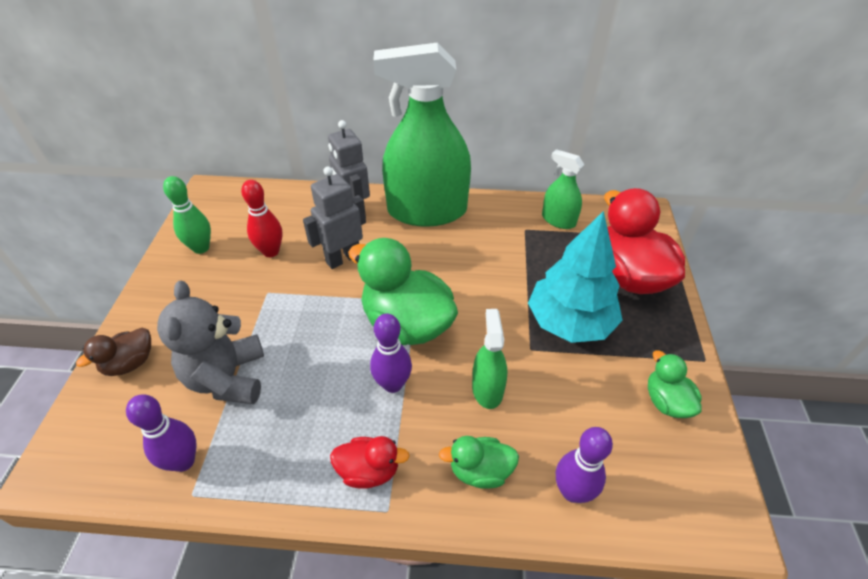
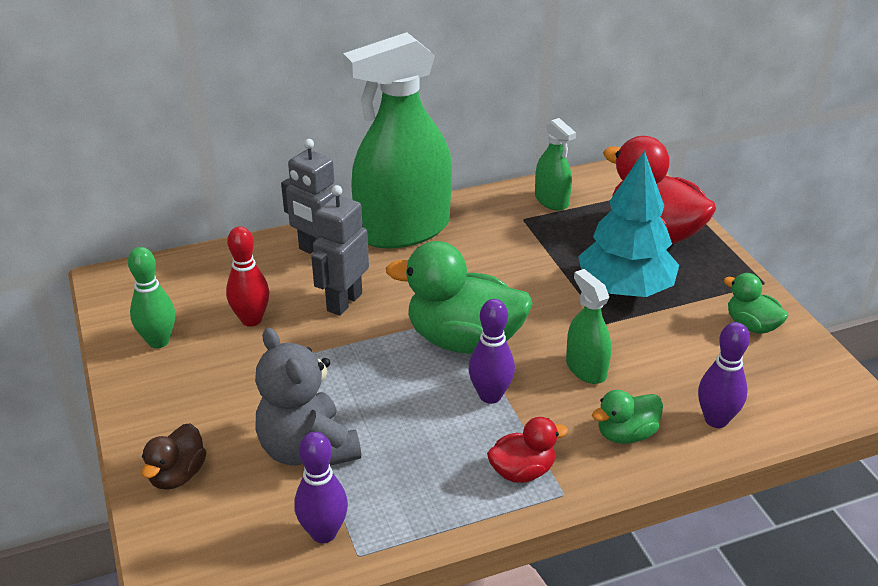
camera: 25 degrees left, 10 degrees down
green spray bottle [542,149,584,229] -> green spray bottle turned 135 degrees counterclockwise [535,118,576,211]

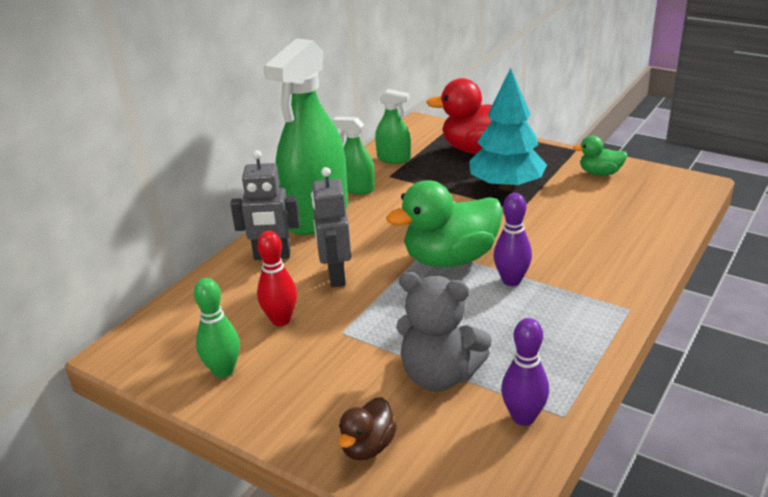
camera: 35 degrees left, 5 degrees down
brown duck [141,423,206,490] -> brown duck turned 45 degrees clockwise [338,397,397,460]
red duck [487,417,568,483] -> none
green spray bottle [566,269,611,384] -> green spray bottle moved to [333,117,375,195]
green duck [592,390,663,444] -> none
purple bowling pin [698,322,750,428] -> none

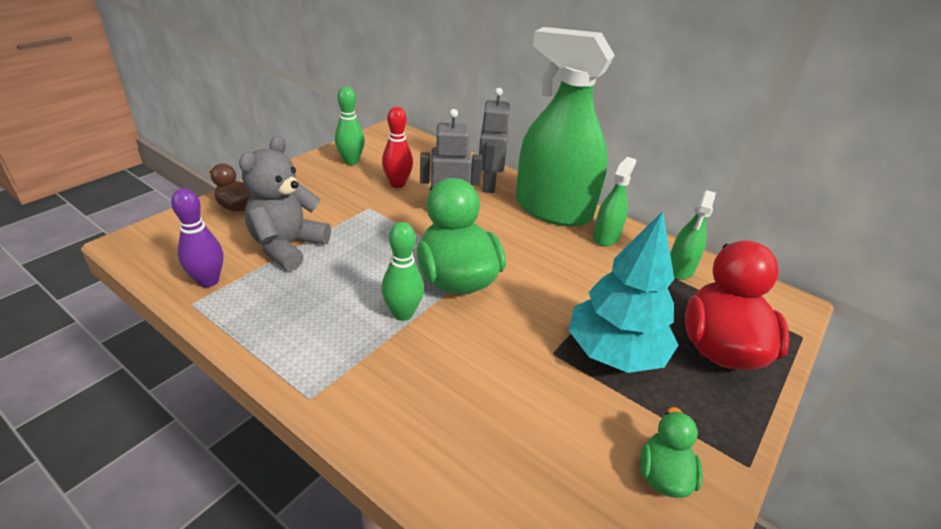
camera: 90 degrees right, 5 degrees up
purple bowling pin [494,193,532,286] -> green bowling pin [381,222,424,321]

